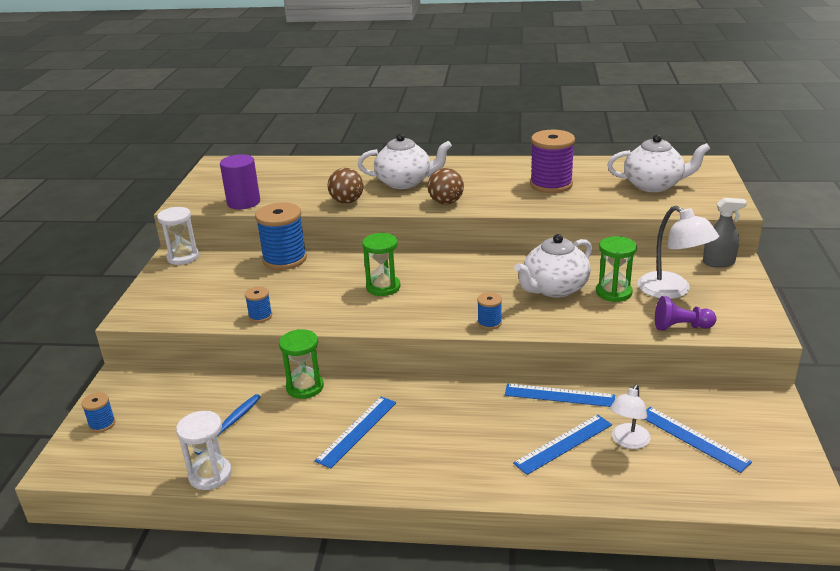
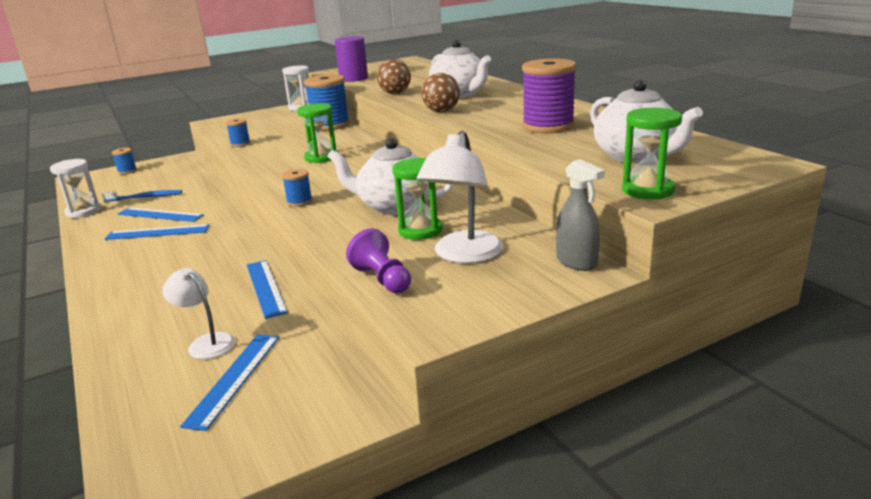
camera: 55 degrees right, 5 degrees down
green hourglass [279,329,324,399] -> green hourglass moved to [622,108,682,199]
blue ruler [513,414,612,475] -> blue ruler moved to [118,208,204,222]
white lamp [610,384,651,449] -> white lamp turned 45 degrees clockwise [162,268,235,359]

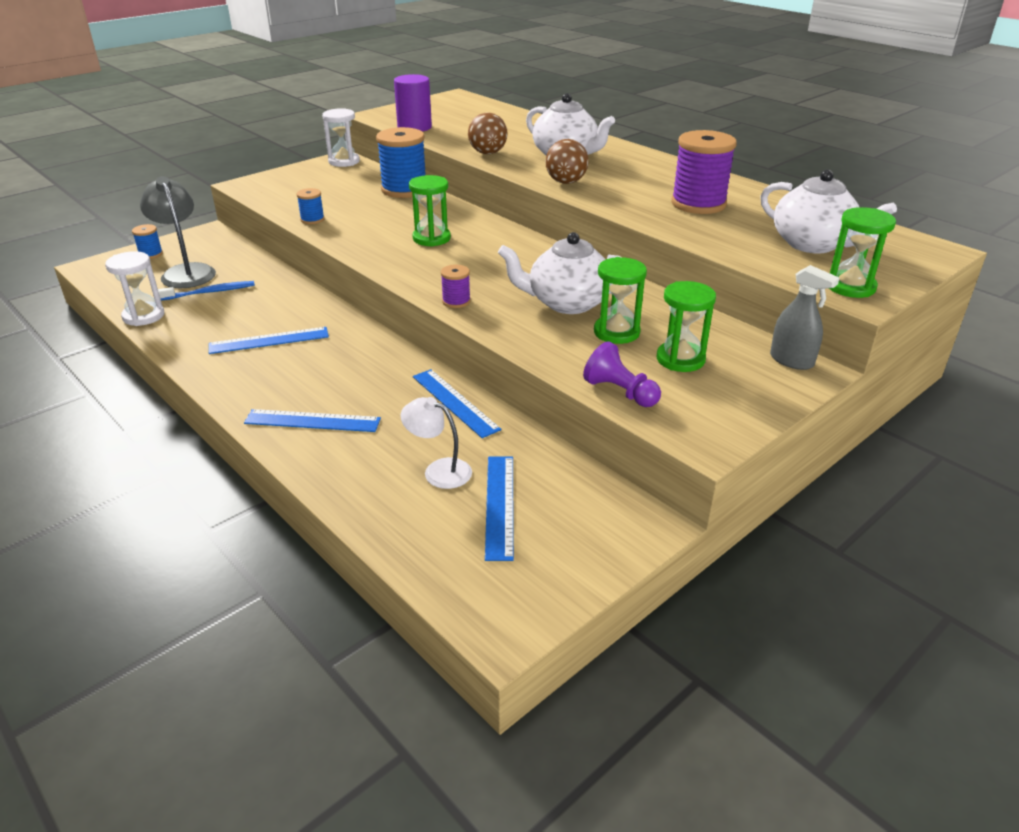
camera: 15 degrees left, 10 degrees up
blue ruler [118,208,204,222] -> blue ruler moved to [244,409,381,432]
blue spool [282,169,313,207] -> purple spool [441,265,471,308]
white lamp [417,131,503,263] -> green hourglass [656,281,716,372]
none -> grey lamp [140,176,216,288]

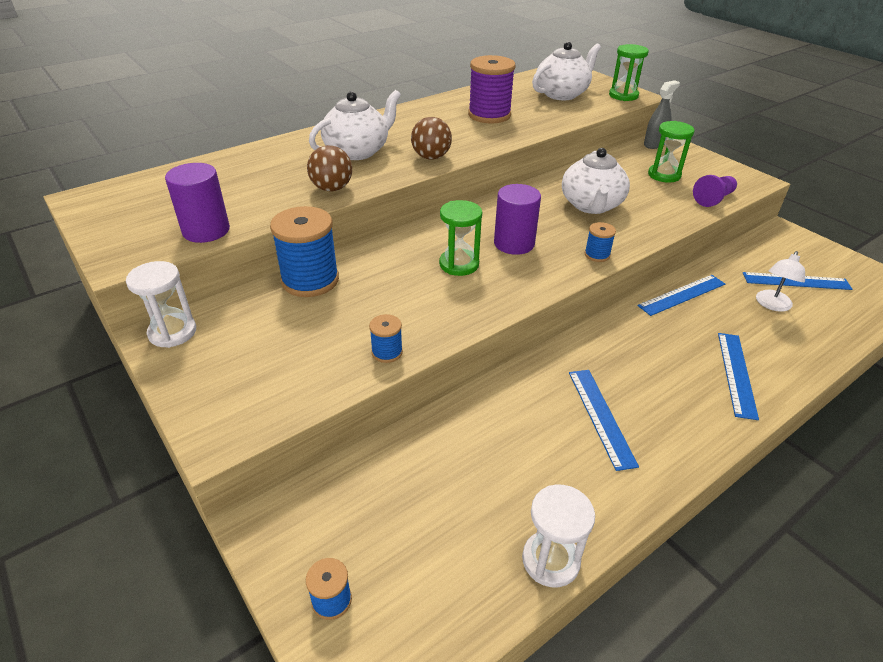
camera: 85 degrees left, 5 degrees up
grey lamp [140,176,216,288] -> none
blue toothbrush [158,281,255,301] -> none
purple spool [441,265,471,308] -> blue spool [585,222,616,262]
green hourglass [594,257,647,344] -> none
none -> purple cylinder [494,184,541,255]

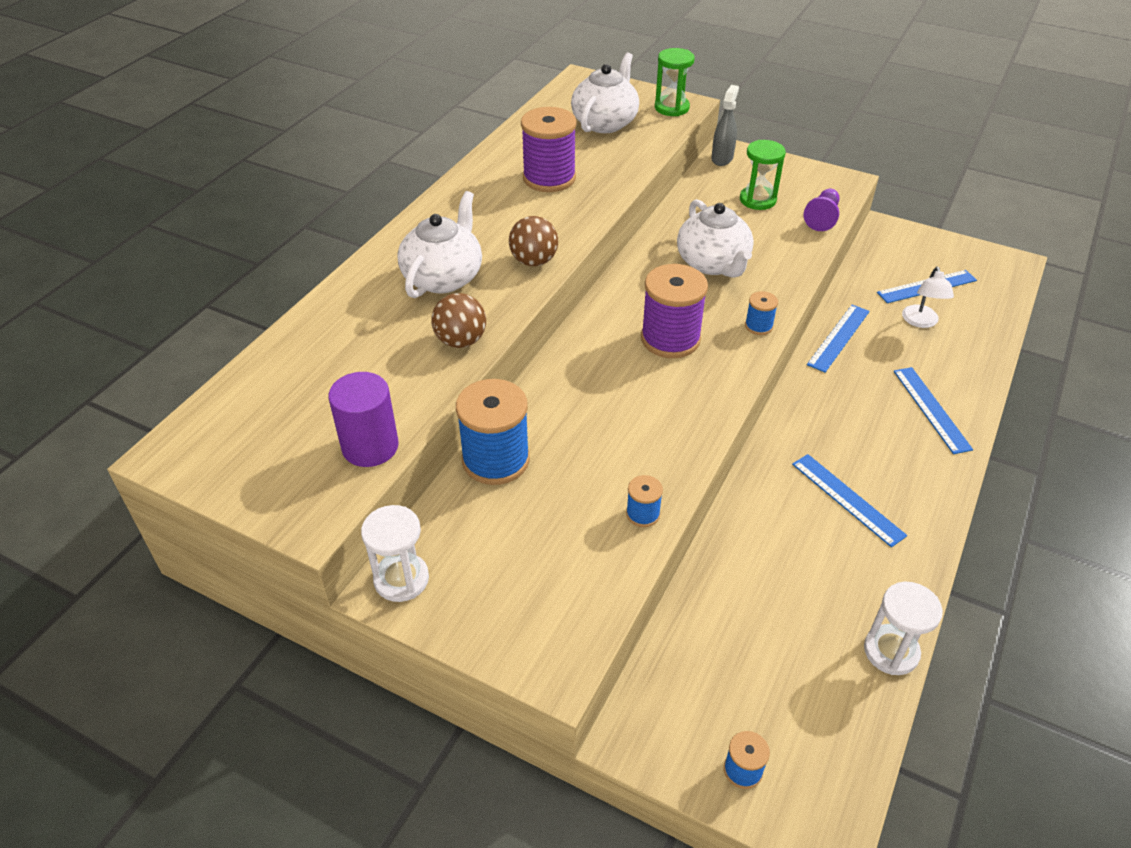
camera: 25 degrees left, 5 degrees up
green hourglass [439,200,482,276] -> none
purple cylinder [494,184,541,255] -> purple spool [641,264,708,358]

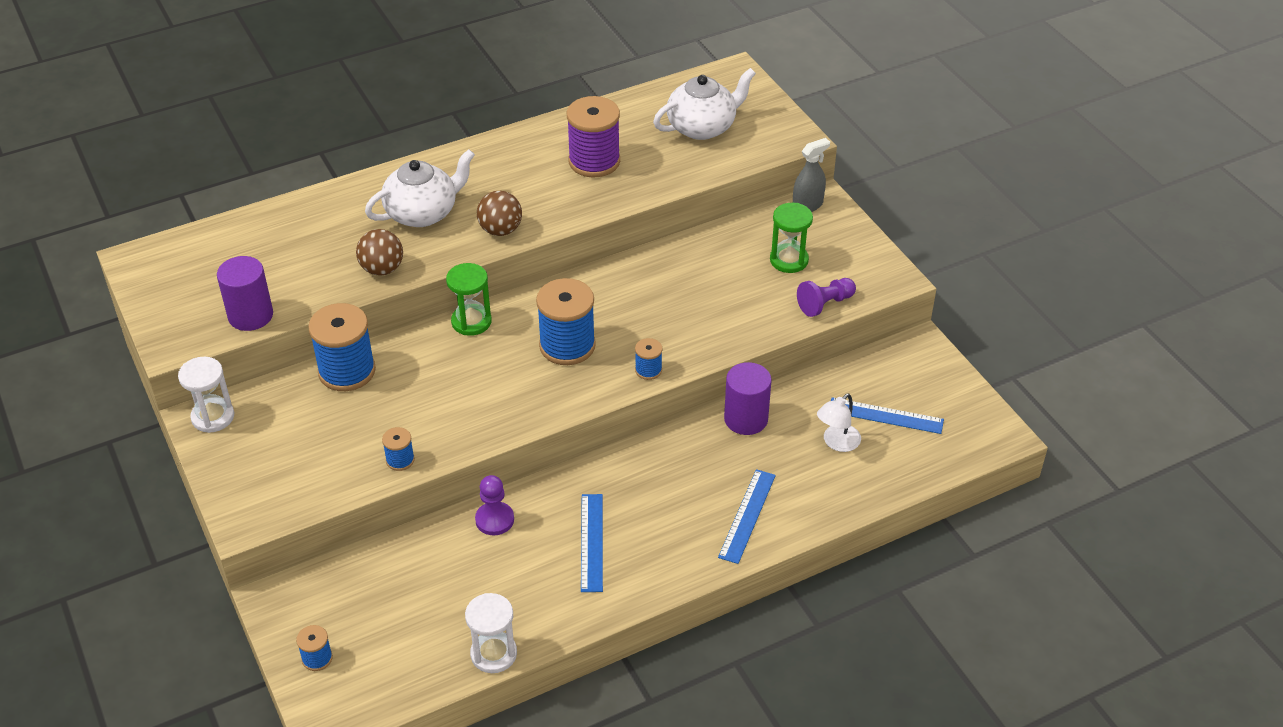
camera: 35 degrees right, 0 degrees up
purple spool [641,264,708,358] -> blue spool [536,278,596,365]
green hourglass [655,48,695,116] -> green hourglass moved to [446,263,492,336]
white teapot [677,199,754,278] -> none
blue ruler [807,305,870,373] -> purple cylinder [724,362,772,435]
none -> purple pawn [475,475,514,535]

